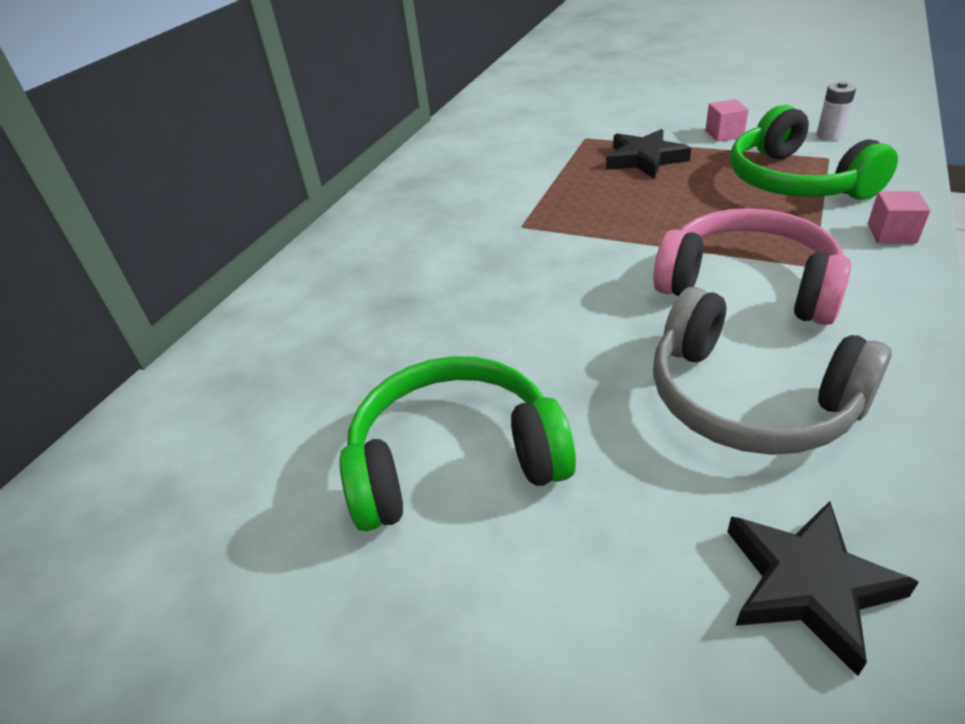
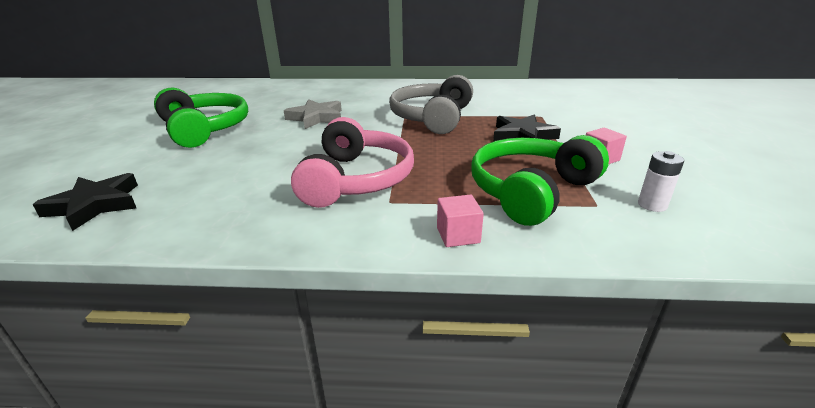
camera: 65 degrees right, 10 degrees down
grey headphones [653,287,892,455] -> grey headphones moved to [389,75,473,134]
none -> grey star [284,99,342,129]

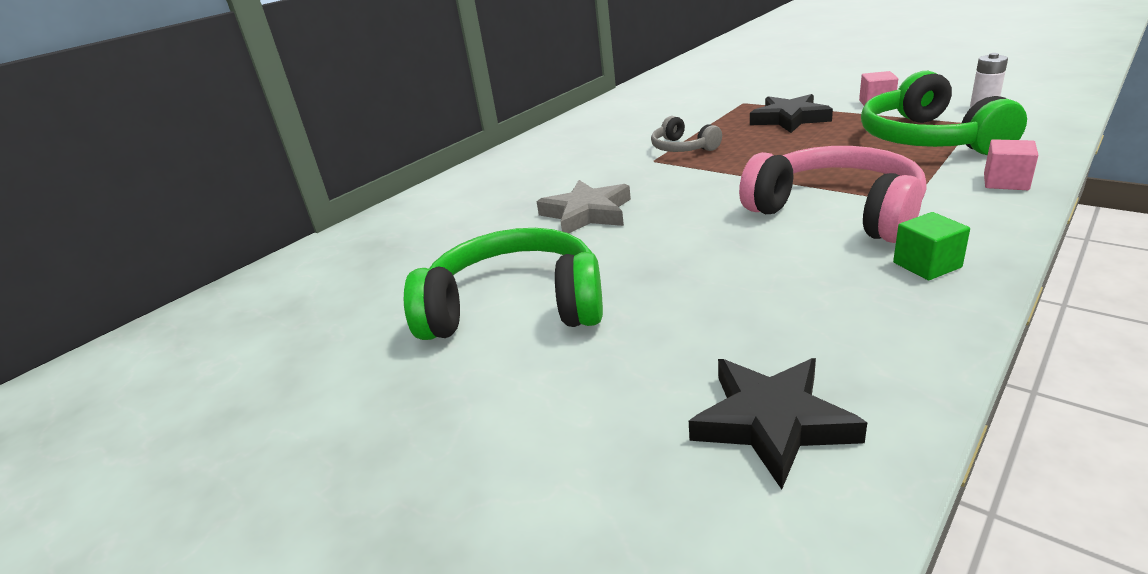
camera: 50 degrees left, 0 degrees up
grey headphones [389,75,473,134] -> grey headphones [651,116,722,152], size x0.53
none -> green cube [893,212,970,280]

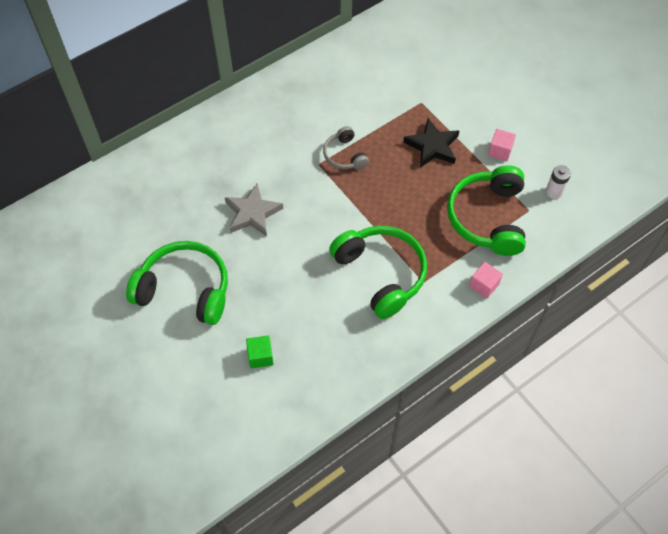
camera: 10 degrees right, 30 degrees up
black star [689,358,867,490] -> none
pink headphones [739,146,926,243] -> green headphones [329,226,427,319]
green cube [893,212,970,280] -> green cube moved to [246,335,273,368]

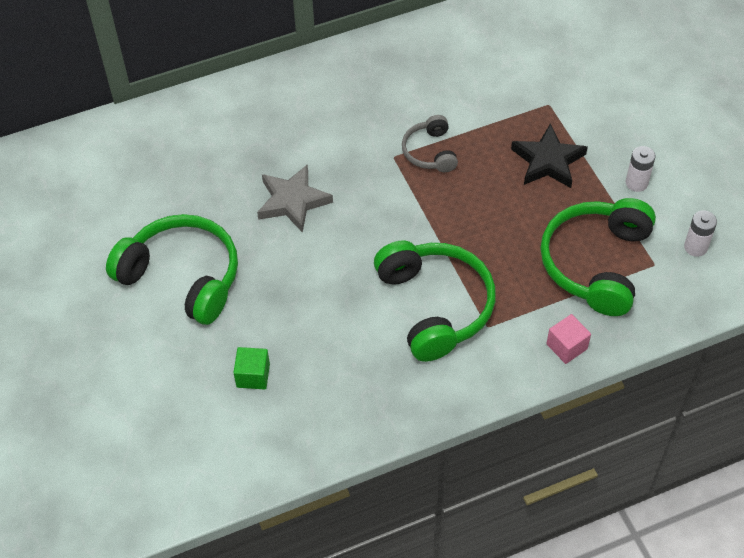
camera: 15 degrees right, 5 degrees down
pink cube [488,129,516,162] -> white battery [626,146,656,192]

